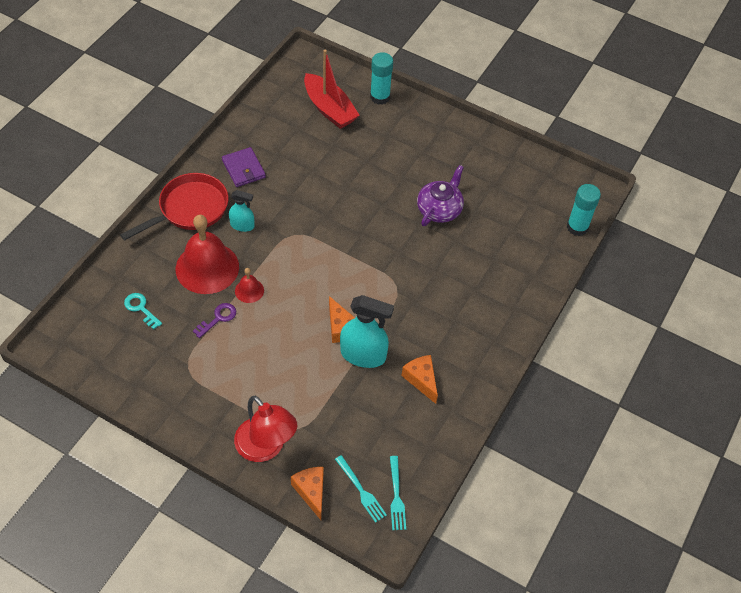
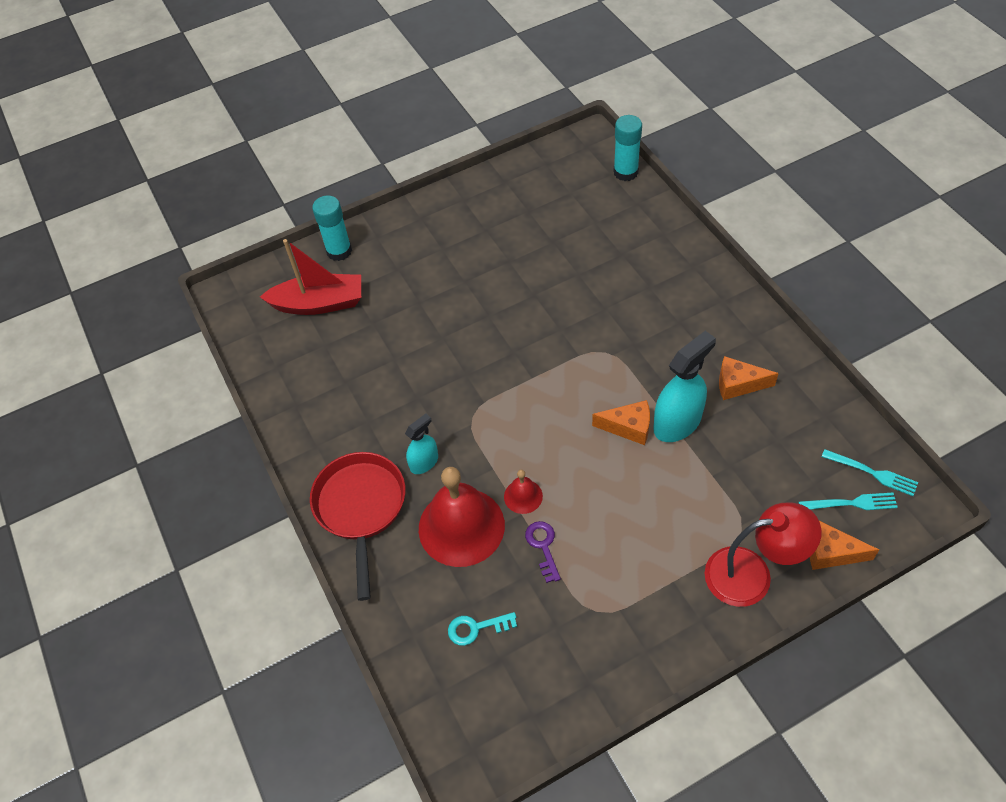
camera: 50 degrees left, 0 degrees up
purple wallet [222,147,266,187] -> none
purple teapot [417,165,464,226] -> none

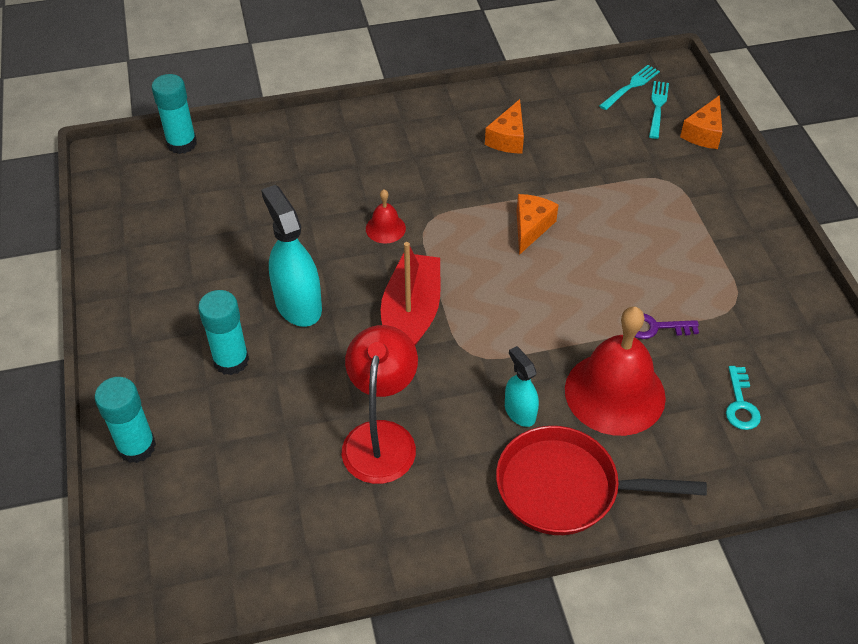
camera: 80 degrees left, 5 degrees down
red boat [260,239,361,315] -> red boat moved to [381,242,441,346]
red bell [504,470,543,514] -> red bell moved to [366,189,406,243]
turquoise spray bottle [653,331,716,442] -> turquoise spray bottle moved to [261,185,322,327]
red lamp [705,503,821,607] -> red lamp moved to [342,325,418,484]
none -> turquoise glue stick [198,290,249,375]

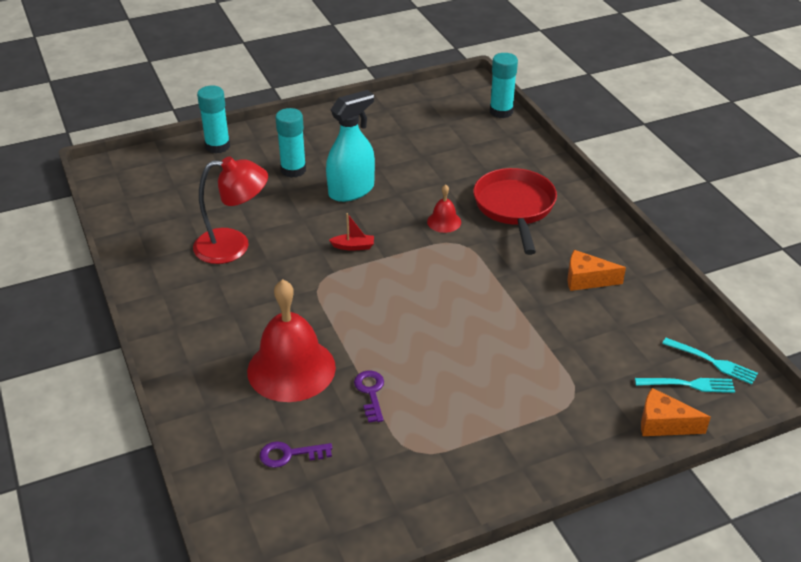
camera: 80 degrees right, 10 degrees down
red boat [381,242,441,346] -> red boat [329,213,374,251], size x0.43
red pan [496,426,707,535] -> red pan moved to [473,168,557,255]
turquoise spray bottle [505,346,539,427] -> none
orange cheese [517,194,558,255] -> none
turquoise key [726,366,761,430] -> purple key [260,442,332,468]

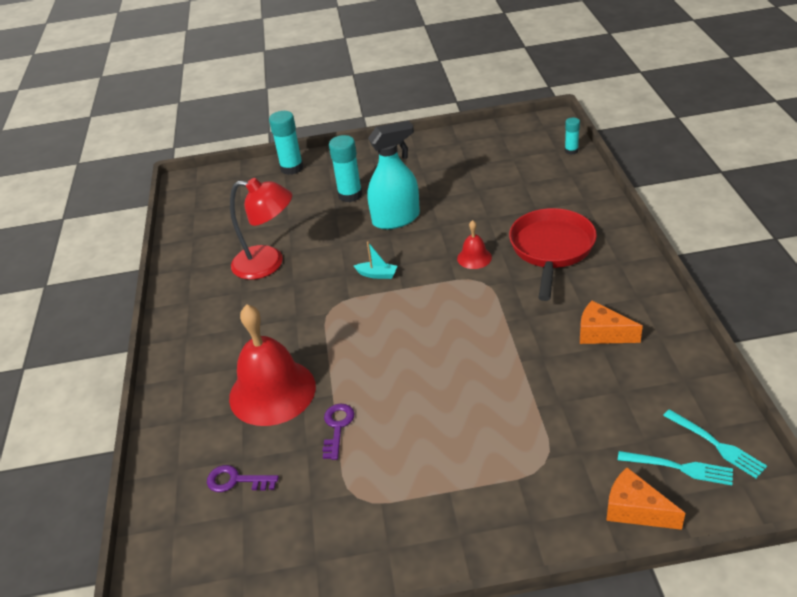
camera: 20 degrees right, 0 degrees up
red boat [329,213,374,251] -> turquoise boat [354,241,397,279]
turquoise glue stick [490,53,518,118] -> turquoise glue stick [565,117,580,155], size x0.56

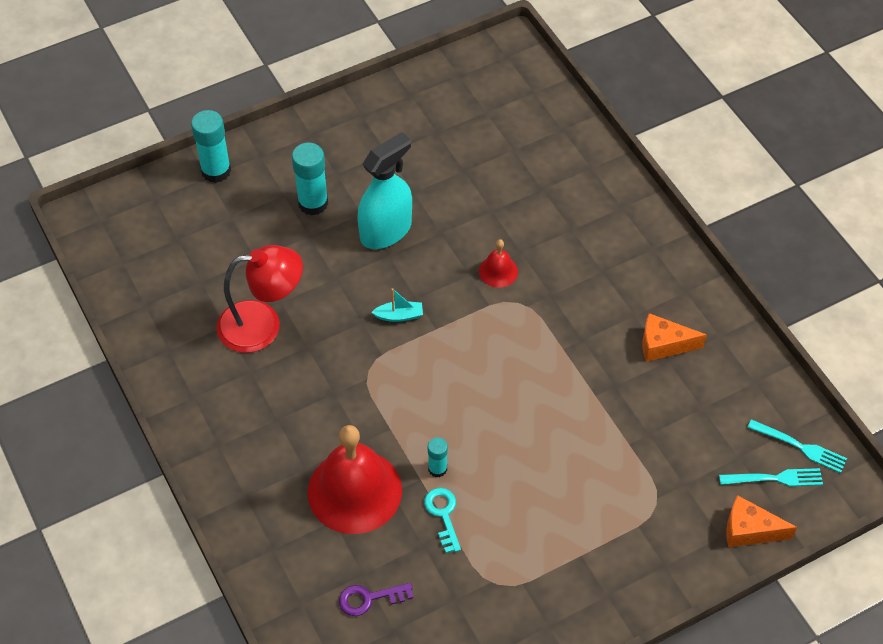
camera: 25 degrees left, 15 degrees up
purple key [322,404,354,460] -> turquoise key [424,488,461,553]
red pan [509,208,597,301] -> none
turquoise glue stick [565,117,580,155] -> turquoise glue stick moved to [428,437,448,477]

